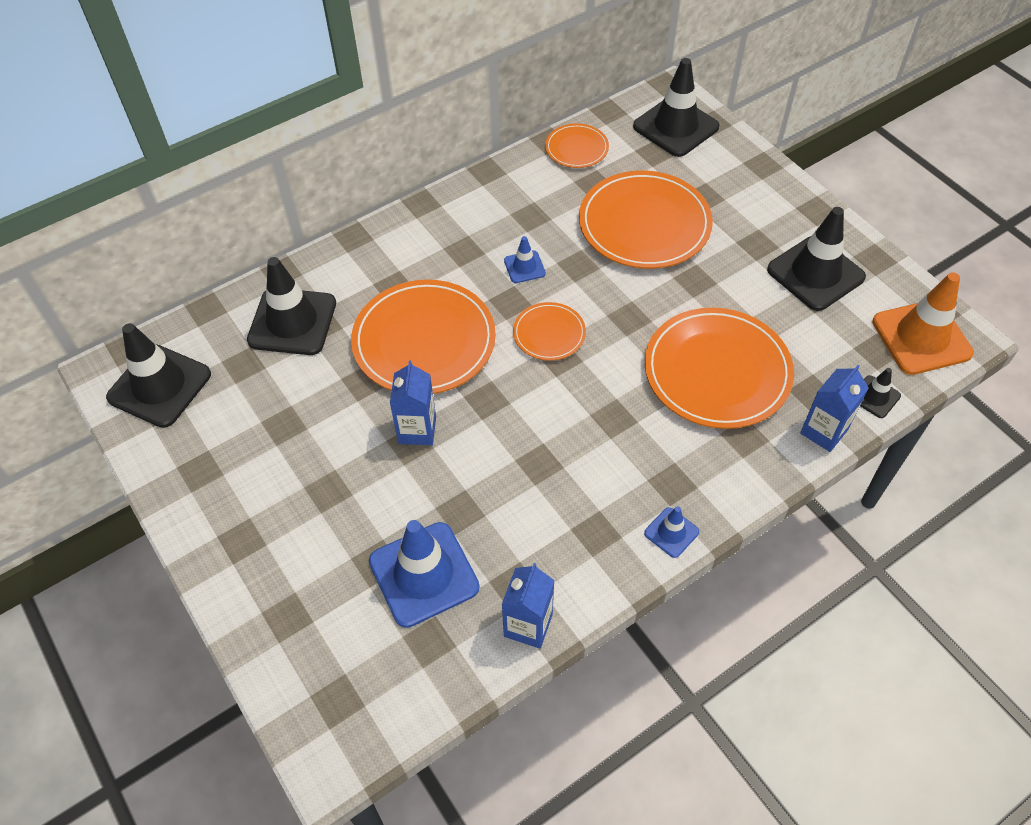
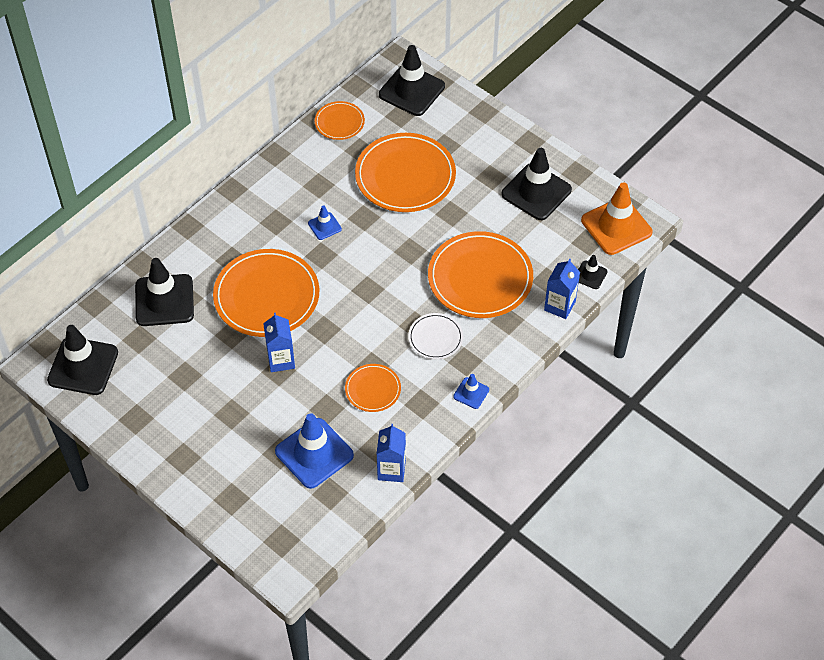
camera: 15 degrees left, 0 degrees up
orange plate [513,302,586,360] -> orange plate moved to [345,364,401,412]
none -> white plate [408,313,463,359]

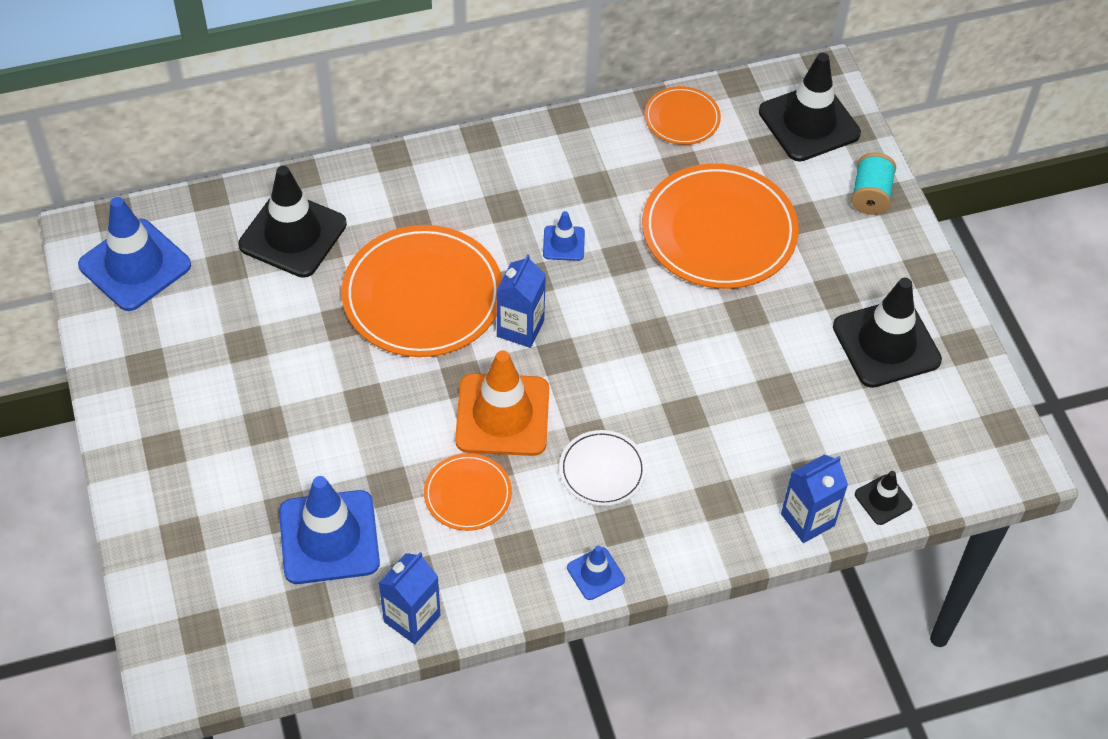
camera: 30 degrees right, 0 degrees up
black traffic cone [47,325,118,395] -> blue traffic cone [78,197,191,311]
blue carton [263,313,295,372] -> blue carton moved to [497,254,546,348]
orange plate [428,231,533,318] -> none
orange traffic cone [581,182,652,255] -> orange traffic cone moved to [455,350,549,456]
none -> turquoise spool [851,153,896,215]

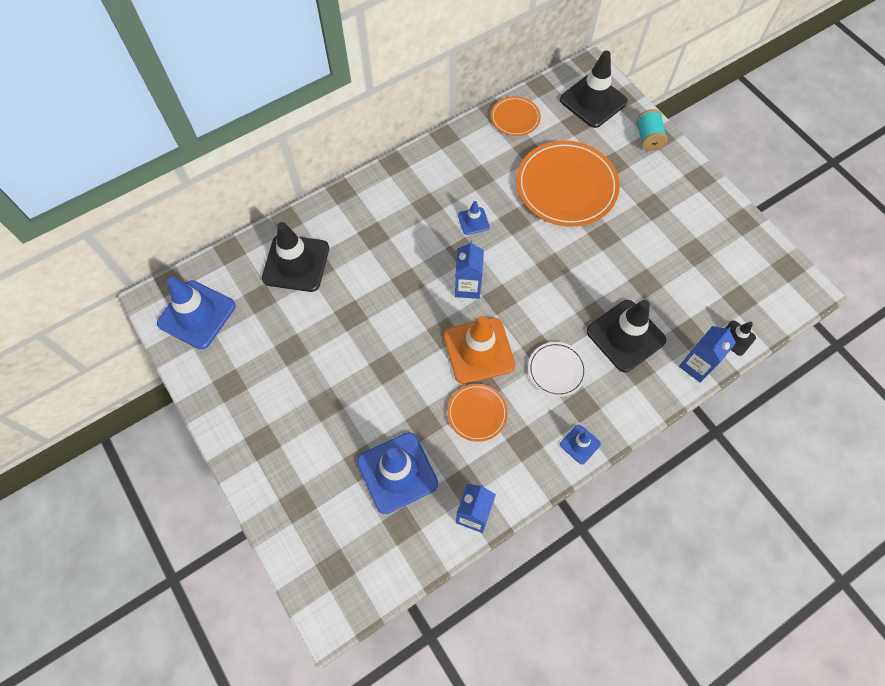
camera: 15 degrees left, 10 degrees up
orange plate [342,225,502,357] -> none
black traffic cone [833,278,942,388] -> black traffic cone moved to [586,300,666,372]

